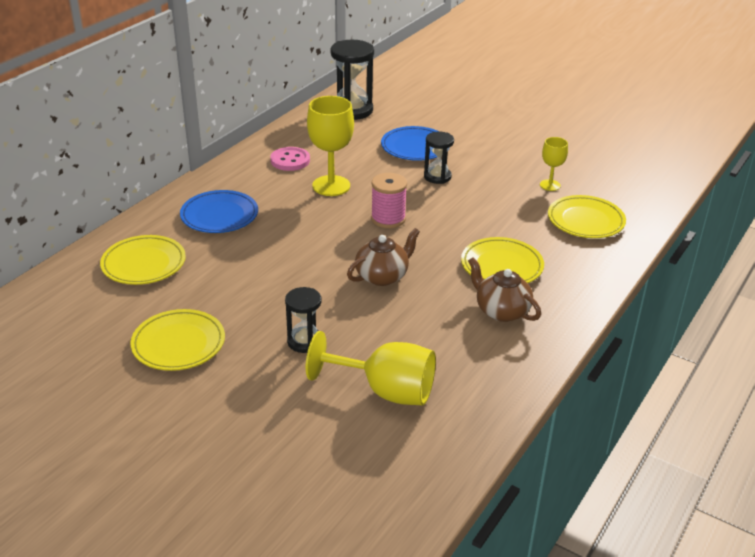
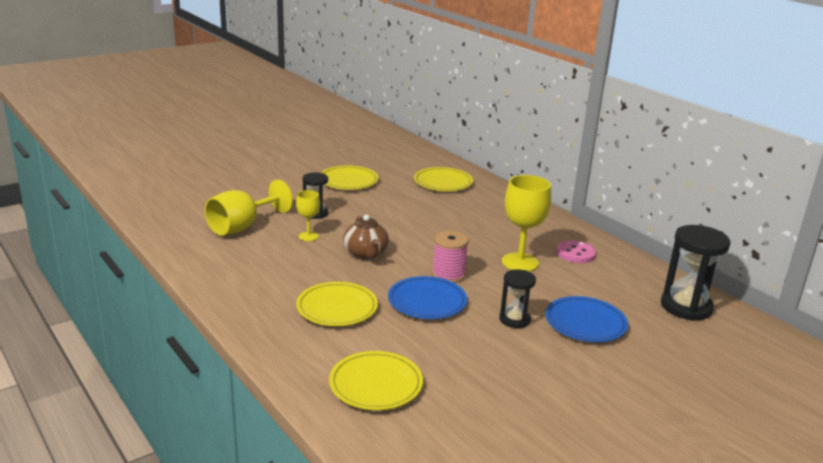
camera: 110 degrees right, 10 degrees down
blue plate [180,190,258,233] -> blue plate moved to [388,276,467,319]
brown teapot [468,257,541,322] -> none
yellow goblet [540,137,568,191] -> yellow goblet moved to [296,190,320,241]

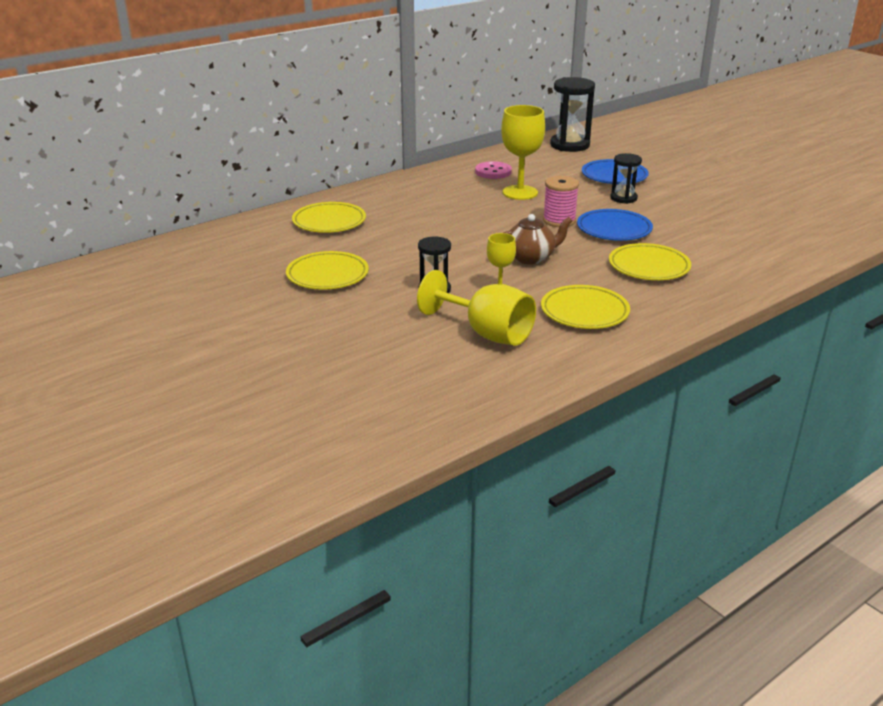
camera: 90 degrees left, 5 degrees up
yellow plate [329,351,423,410] -> yellow plate moved to [541,285,630,329]

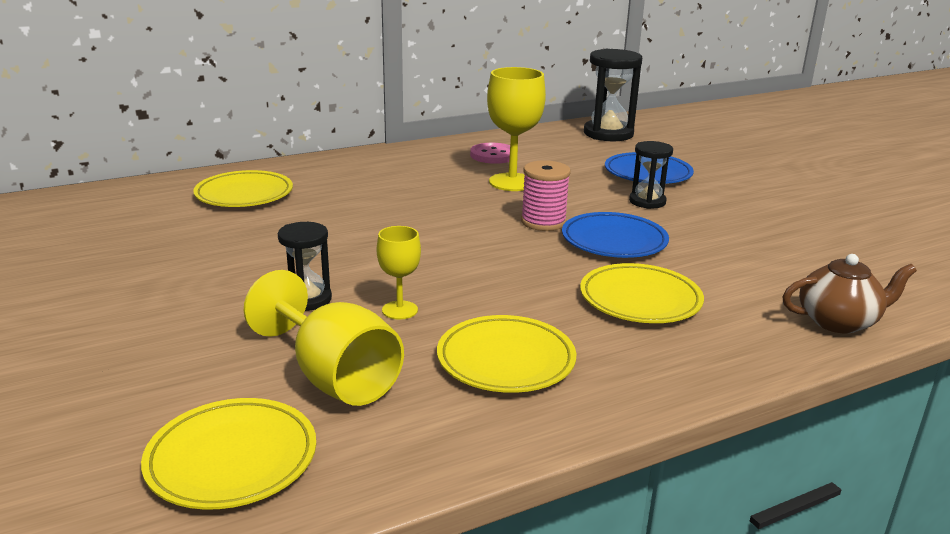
camera: 10 degrees right, 5 degrees down
yellow plate [286,251,369,290] -> yellow plate moved to [141,398,316,510]
brown teapot [503,214,572,265] -> brown teapot moved to [782,254,917,334]

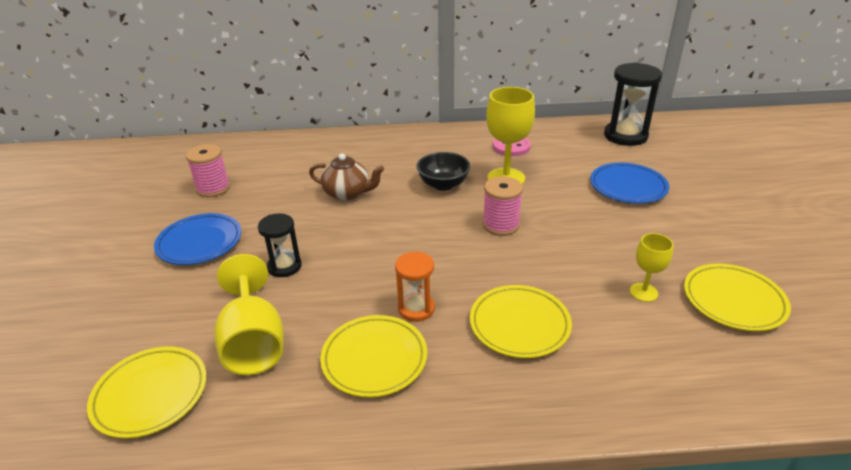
camera: 25 degrees right, 10 degrees up
yellow plate [193,170,293,207] -> yellow plate moved to [684,264,791,331]
yellow goblet [377,226,421,320] -> yellow goblet moved to [630,233,673,302]
blue plate [562,212,669,258] -> blue plate moved to [154,213,241,265]
black hourglass [629,141,673,209] -> none
brown teapot [782,254,917,334] -> brown teapot moved to [309,154,384,201]
none -> pink spool [186,144,230,197]
none -> orange hourglass [395,252,435,322]
none -> black bowl [416,152,471,191]

